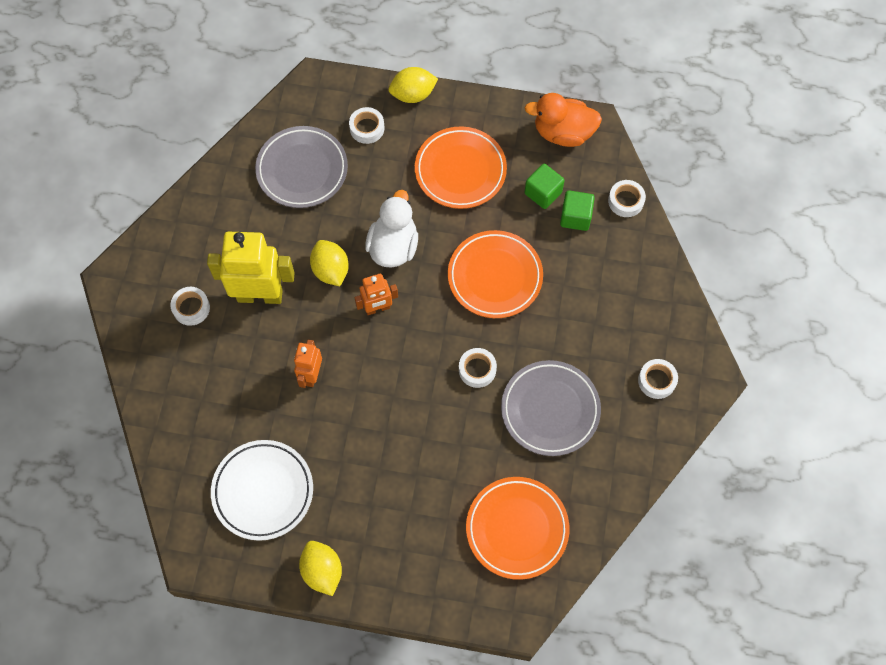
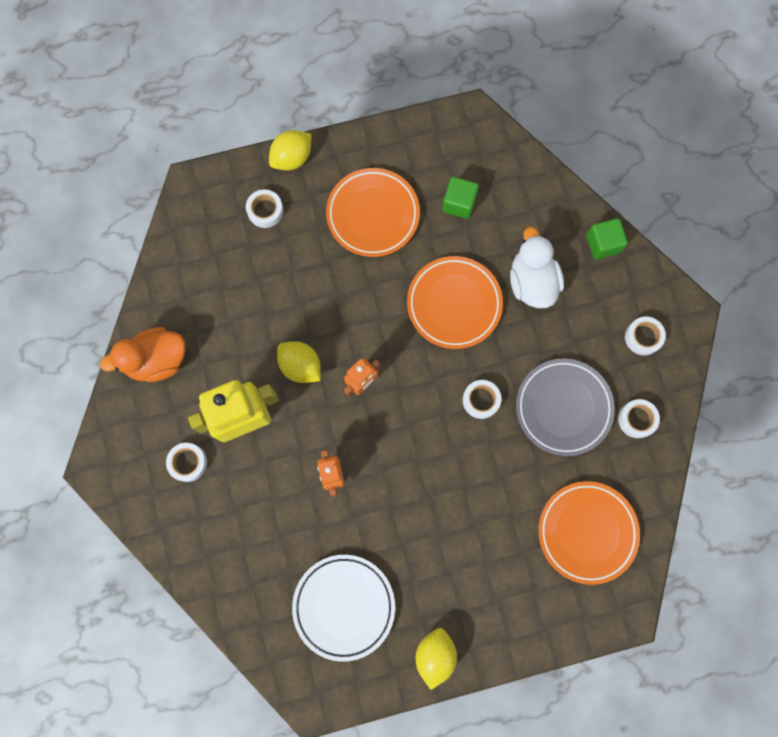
camera: 25 degrees left, 10 degrees up
grey plate [255,126,348,208] -> none
yellow lemon [299,541,342,596] -> yellow lemon turned 60 degrees clockwise [416,628,457,690]
white duck [365,190,418,268] -> white duck moved to [510,227,564,308]
orange duck [525,93,602,147] -> orange duck moved to [100,327,186,382]
green cube [560,190,595,231] -> green cube moved to [586,218,628,260]
white tape [608,180,646,217] -> white tape moved to [618,399,660,438]

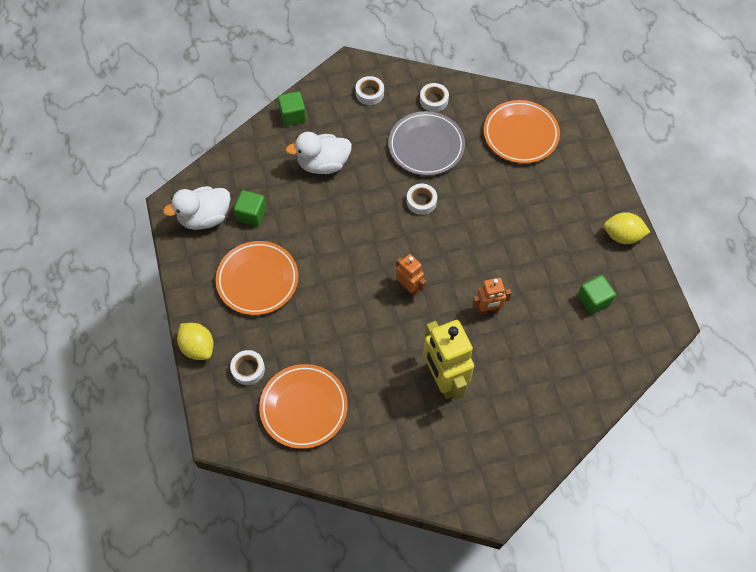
camera: 90 degrees left, 15 degrees down
orange duck [100,327,186,382] -> none
white tape [166,443,207,482] -> none
yellow lemon [277,341,321,383] -> none
white plate [292,555,395,662] -> green cube [577,275,616,314]
orange plate [407,256,503,349] -> orange plate moved to [259,364,348,449]
none -> white duck [163,186,230,230]

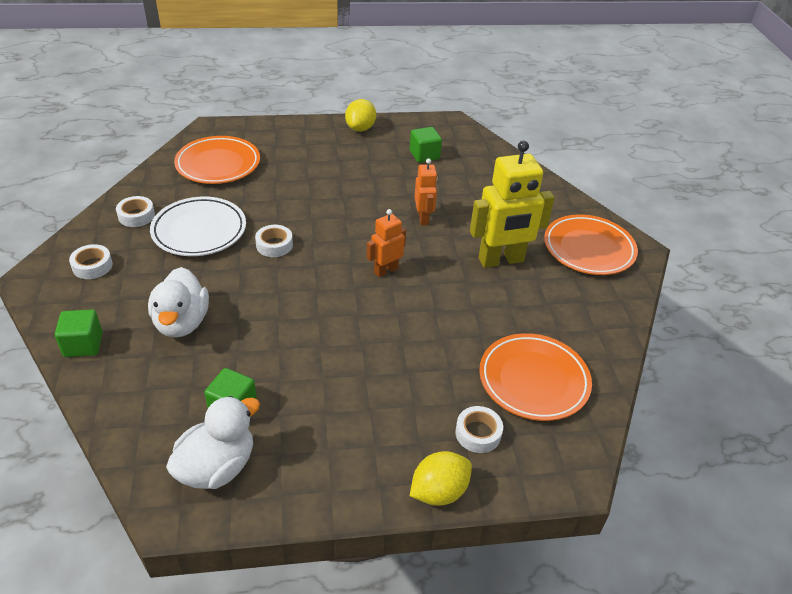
camera: 85 degrees left, 20 degrees down
white duck [163,186,230,230] -> white duck turned 120 degrees counterclockwise [166,396,260,489]
orange plate [215,241,298,315] -> orange plate moved to [544,214,638,275]
grey plate [388,111,465,176] -> white plate [150,197,246,256]

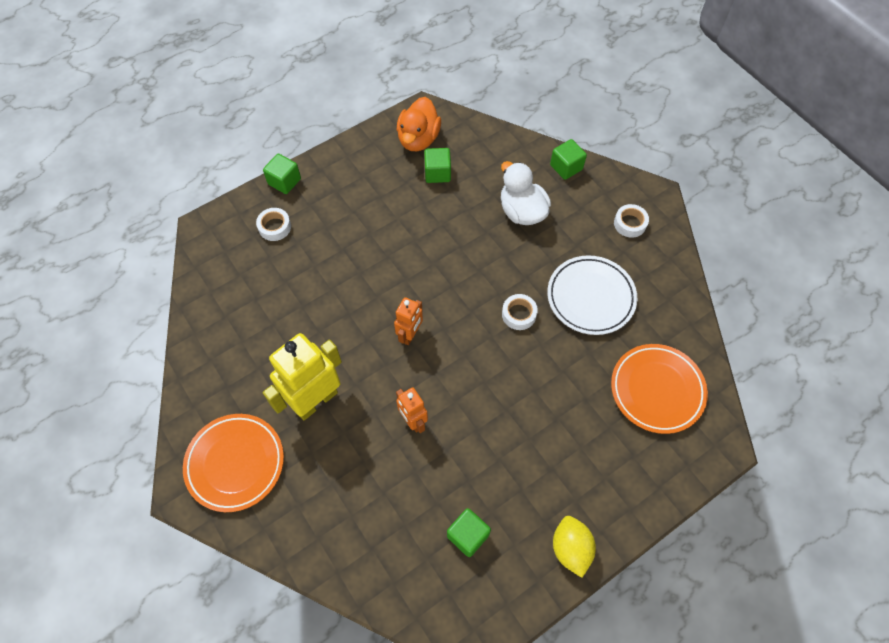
camera: 155 degrees right, 20 degrees up
white tape [116,196,155,227] -> none
white duck [166,396,260,489] -> orange duck [397,97,441,151]
yellow lemon [410,451,472,506] -> green cube [263,154,301,194]
orange plate [479,333,592,421] -> none

